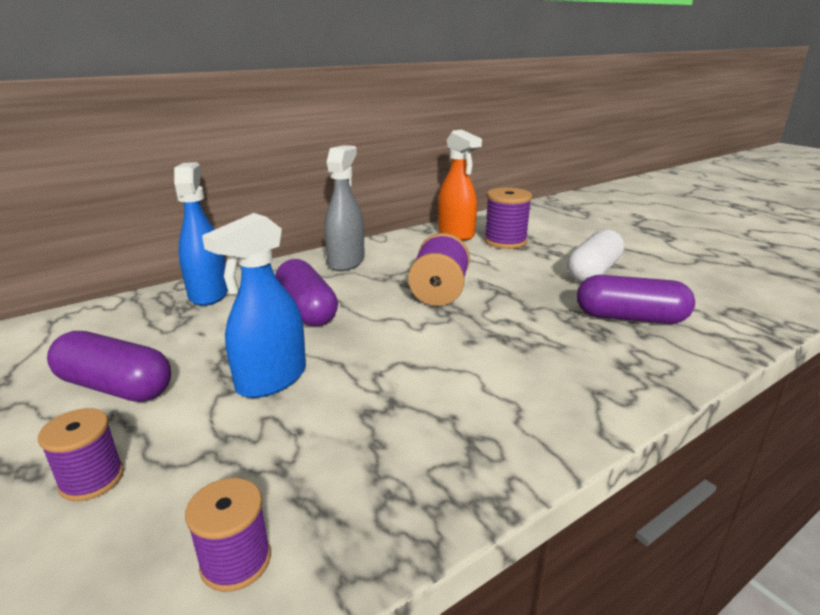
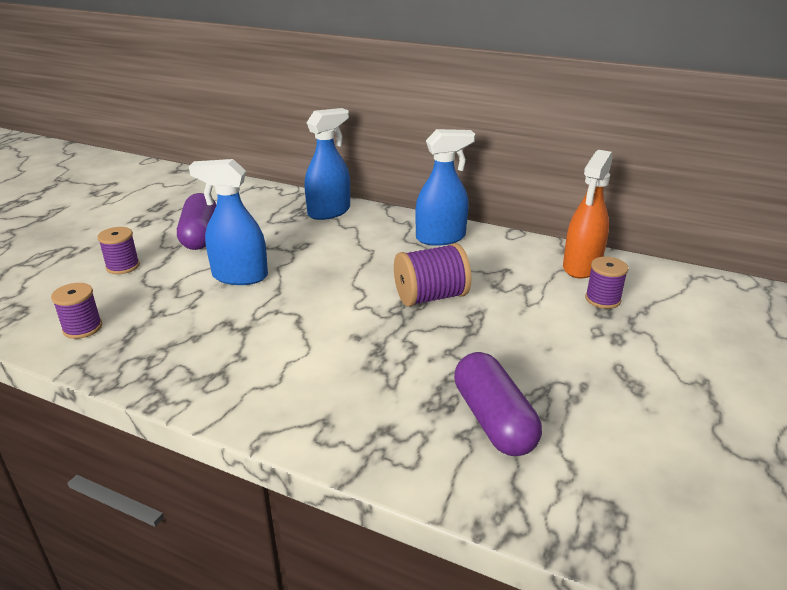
camera: 60 degrees right, 5 degrees up
purple capsule [275,259,338,326] -> none
grey spray bottle [324,145,364,271] -> blue spray bottle [415,129,475,246]
purple spool [484,187,532,249] -> purple spool [585,257,628,309], size x0.65
white capsule [567,229,624,283] -> none

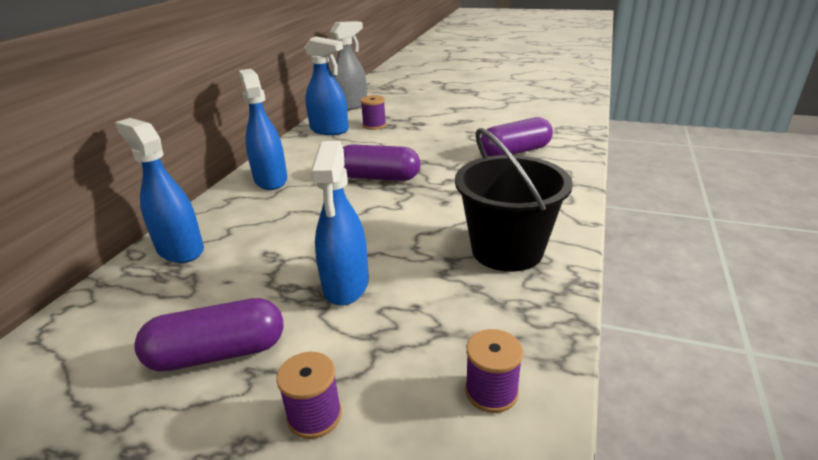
camera: 95 degrees left, 0 degrees up
purple spool [394,243,471,307] -> purple capsule [343,144,420,181]
orange spray bottle [563,150,612,278] -> blue spray bottle [304,36,348,135]
none -> grey spray bottle [330,21,367,111]
none -> black bucket [455,128,573,272]

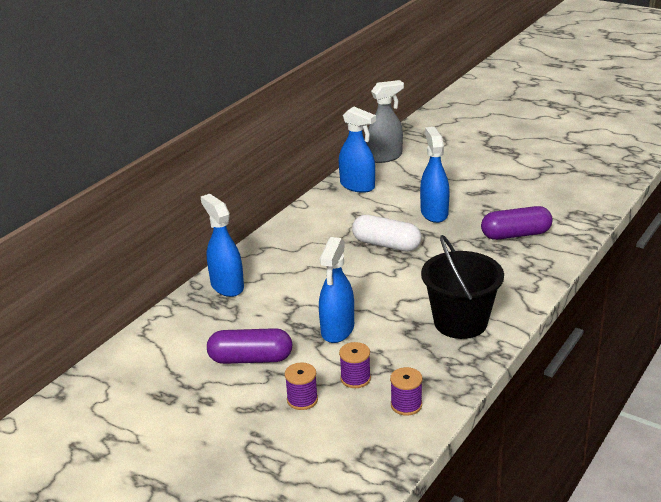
camera: 15 degrees right, 0 degrees up
blue spray bottle [239,69,287,190] -> blue spray bottle moved to [420,127,449,223]
purple capsule [343,144,420,181] -> white capsule [352,215,422,251]
purple spool [360,95,386,130] -> purple spool moved to [339,342,371,388]

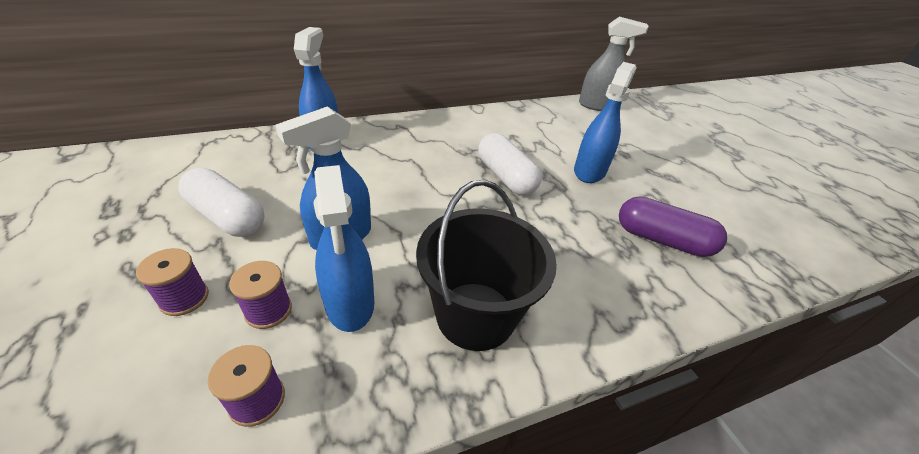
camera: 30 degrees right, 10 degrees up
purple capsule [207,328,292,364] -> white capsule [178,168,265,237]
blue spray bottle [339,107,376,193] -> blue spray bottle moved to [313,165,375,332]

